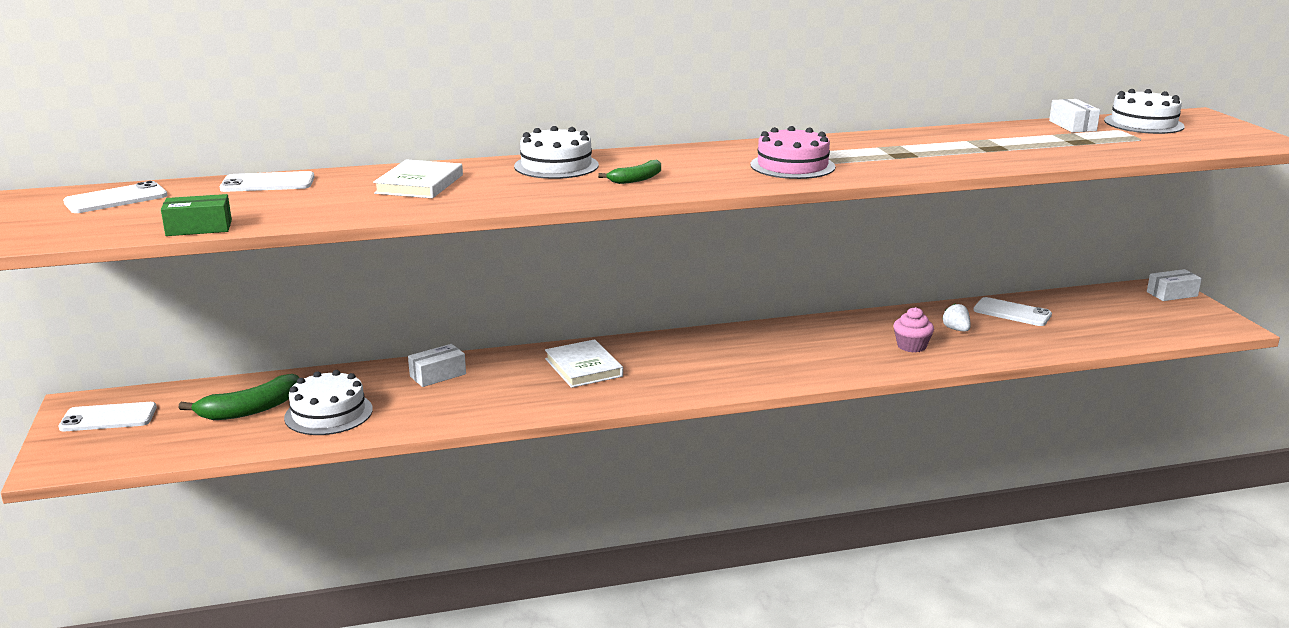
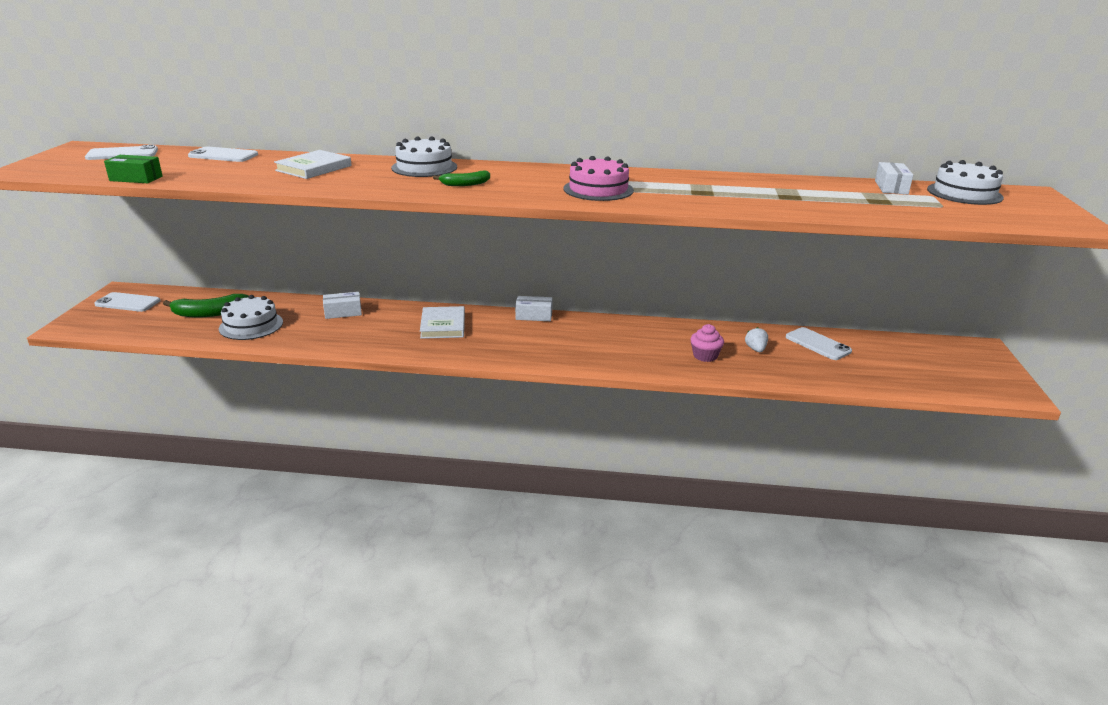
camera: 20 degrees right, 5 degrees up
white box [1147,269,1202,301] -> white box moved to [515,296,553,321]

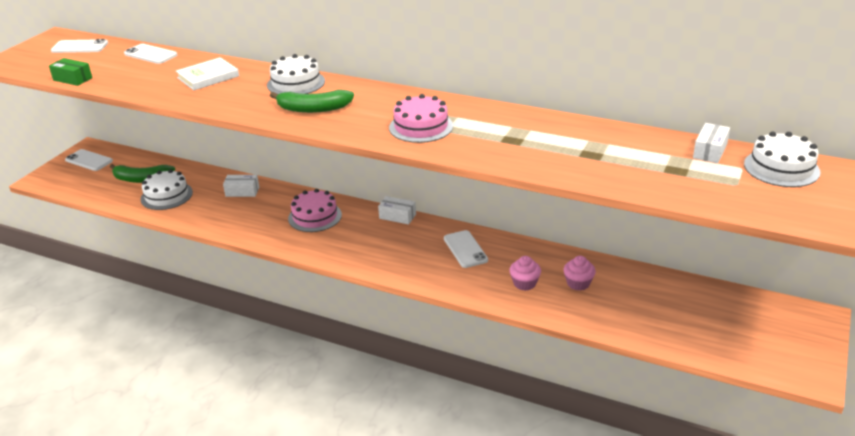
camera: 20 degrees right, 5 degrees up
white book [420,306,465,339] -> pink cake [288,189,342,232]
green banana [433,171,490,186] -> green banana [270,90,354,113], size x1.68
white strawberry [745,327,768,352] -> pink cupcake [563,256,596,291]
white phone [786,327,852,360] -> white phone moved to [444,230,488,268]

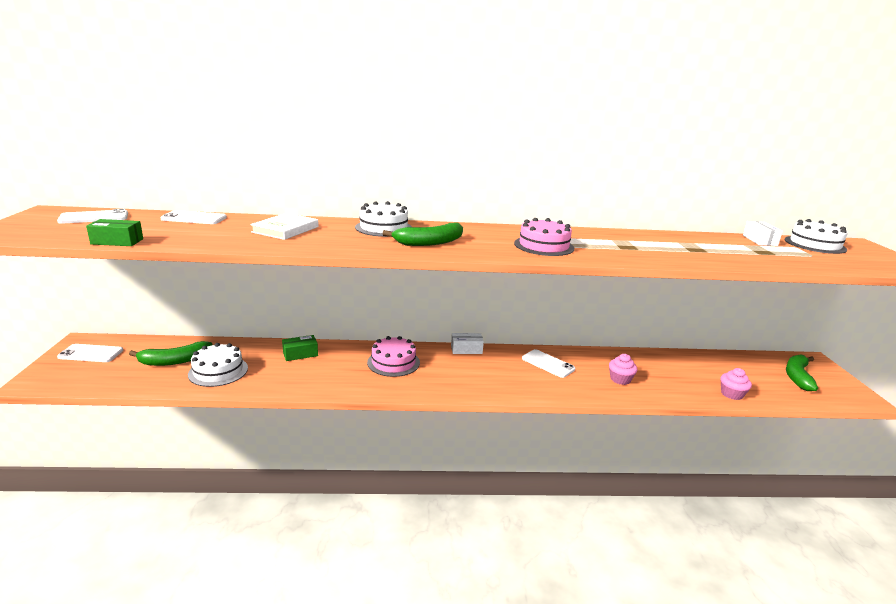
camera: 30 degrees left, 10 degrees down
white box [223,175,259,197] -> green box [282,335,318,361]
pink cupcake [563,256,596,291] -> pink cupcake moved to [721,368,752,400]
none -> green banana [786,354,818,391]

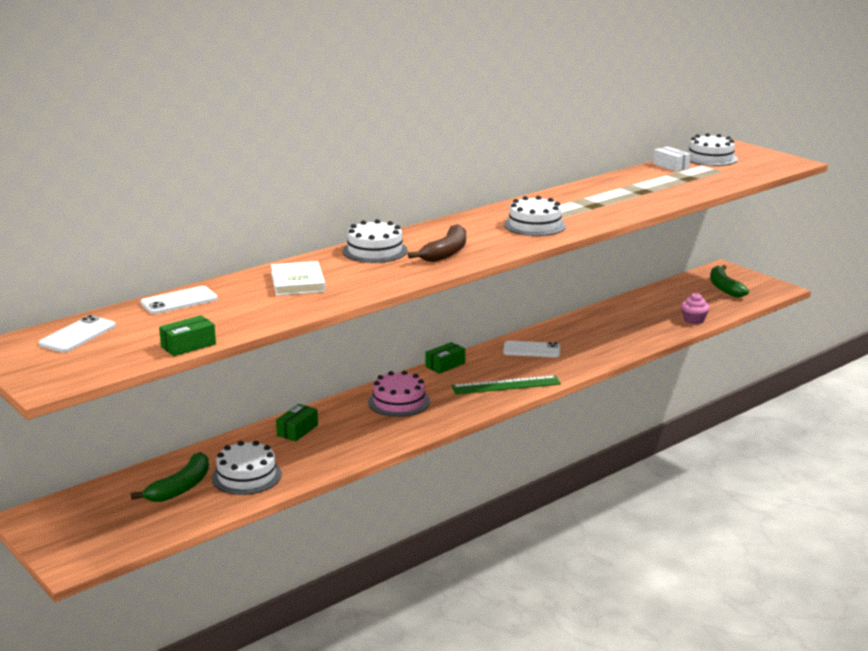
camera: 35 degrees left, 0 degrees up
white phone [57,344,123,362] -> none
green banana [383,223,463,246] -> brown banana [408,224,466,262]
white box [451,333,484,354] -> green box [425,342,465,374]
pink cake [514,218,574,256] -> white cake [504,196,566,236]
pink cupcake [609,354,637,385] -> none
none -> green ruler [451,375,561,394]

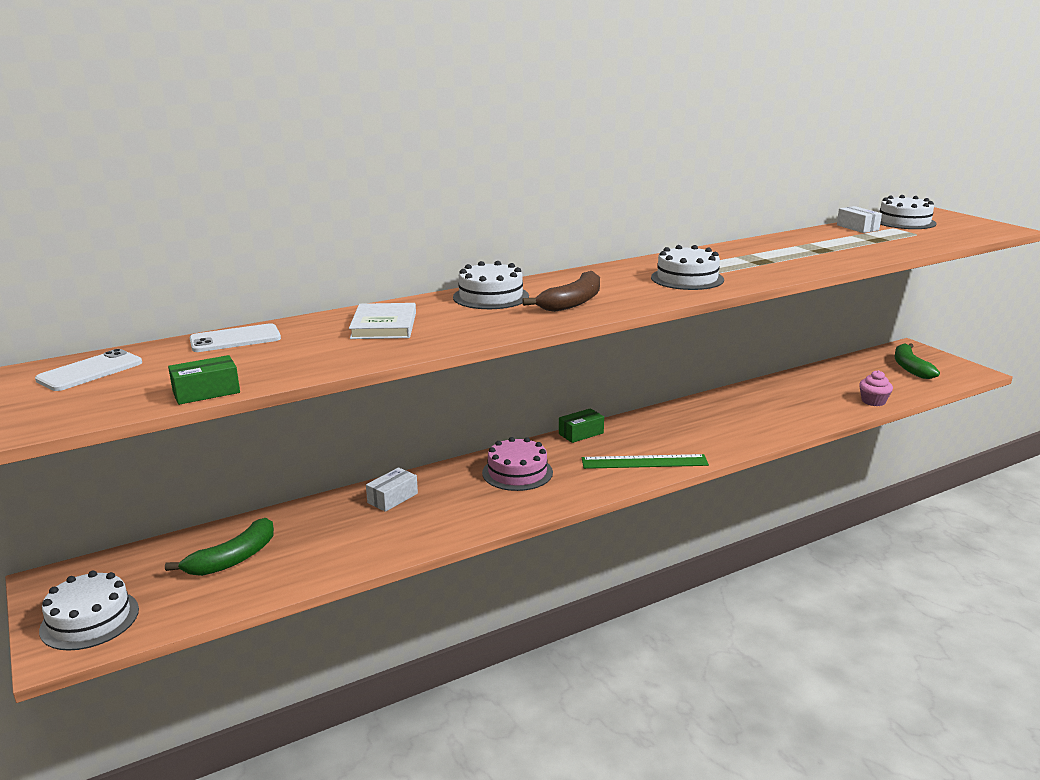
camera: 10 degrees right, 0 degrees up
white cake [212,441,282,495] -> white cake moved to [39,571,139,650]
green box [276,404,318,442] -> white box [366,467,418,512]
white phone [503,341,560,358] -> none

